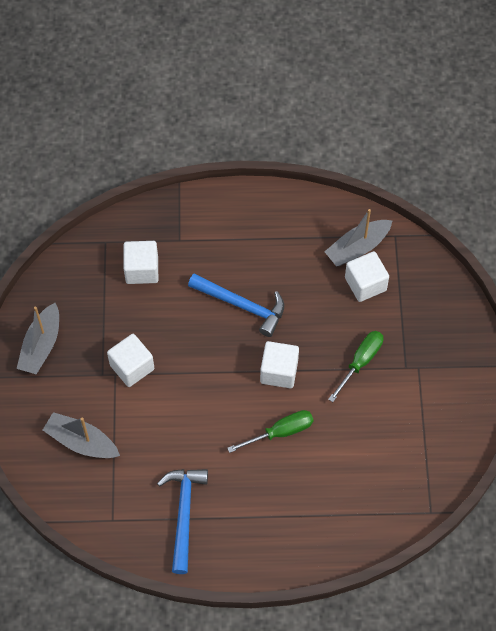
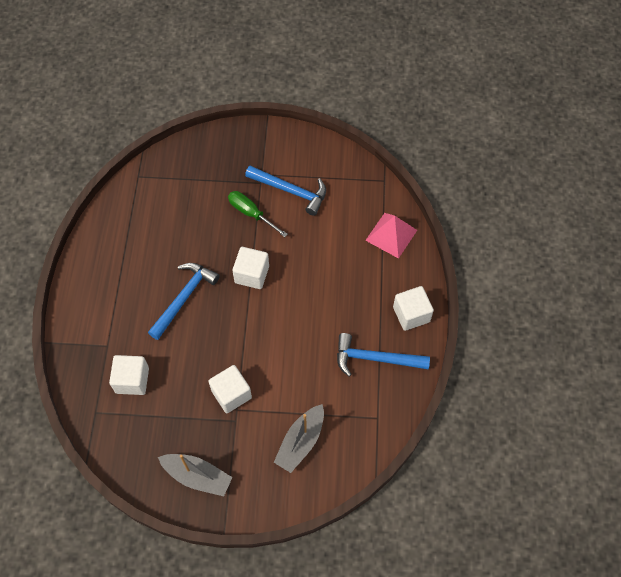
camera: 85 degrees left, 0 degrees up
green screwdriver [227,410,314,453] -> none
grey boat [325,209,393,266] -> none
white cube [345,251,389,302] -> white cube moved to [393,286,434,331]
none -> blue hammer [245,166,326,216]
none -> pink pyramid [365,213,417,259]

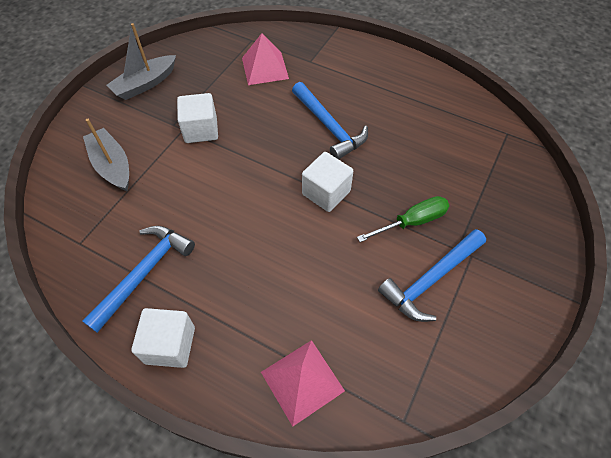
camera: 115 degrees right, 5 degrees down
white cube [109,355,149,395] -> pink pyramid [242,33,289,85]

